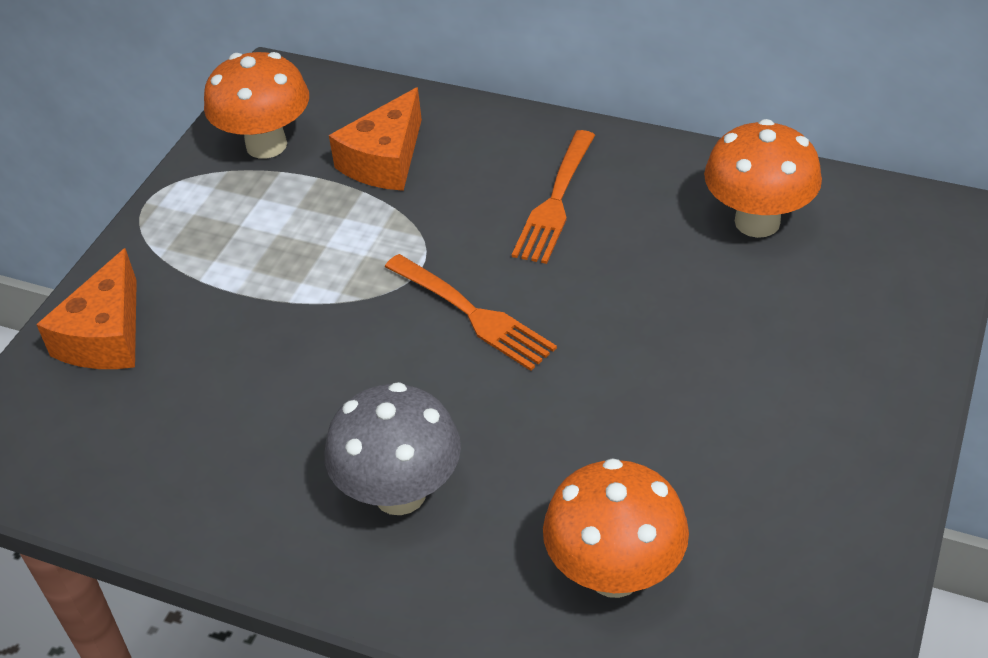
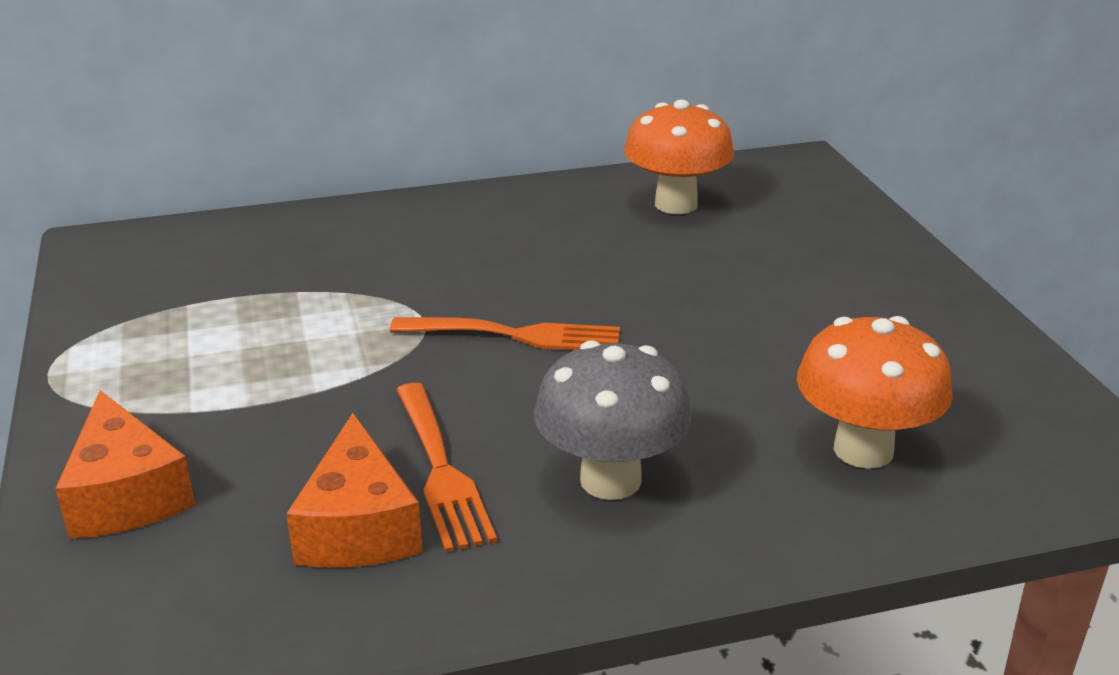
camera: 40 degrees left, 15 degrees down
orange mushroom [204,52,309,159] -> none
orange cheese [329,88,422,191] -> orange cheese moved to [286,413,423,568]
orange fork [512,130,595,264] -> orange fork moved to [396,383,497,552]

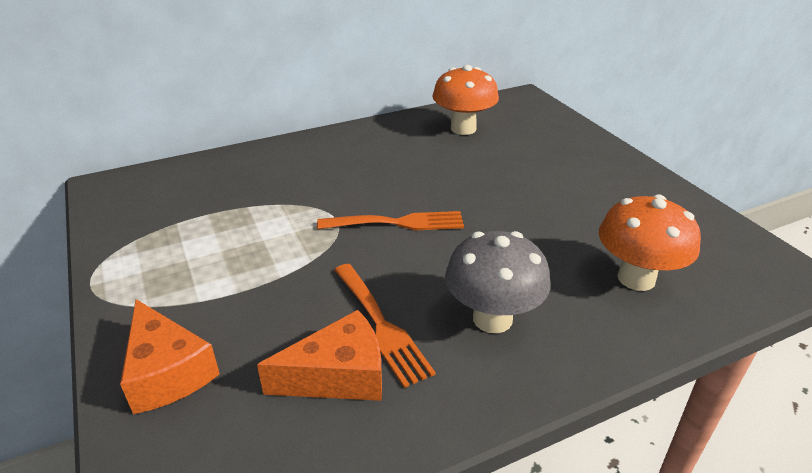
camera: 10 degrees left, 5 degrees up
orange cheese [286,413,423,568] -> orange cheese turned 90 degrees counterclockwise [257,310,382,401]

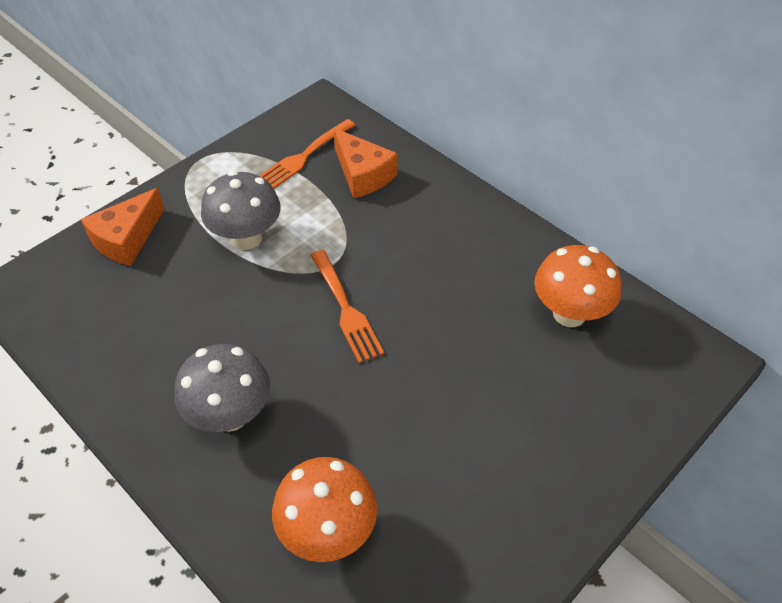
camera: 70 degrees right, 15 degrees up
orange cheese [257,310,382,401] -> orange cheese moved to [334,128,398,198]
orange fork [334,264,436,388] -> orange fork moved to [259,119,356,189]
none -> grey mushroom [201,171,281,250]

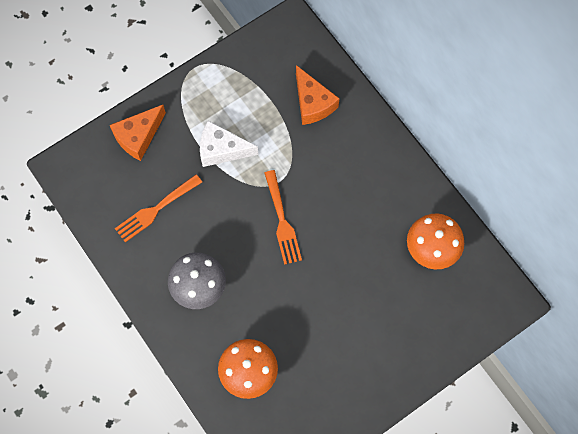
camera: 10 degrees right, 20 degrees up
grey mushroom [201,171,281,250] -> white cheese [200,120,258,167]
orange fork [259,119,356,189] -> orange fork moved to [115,174,202,242]

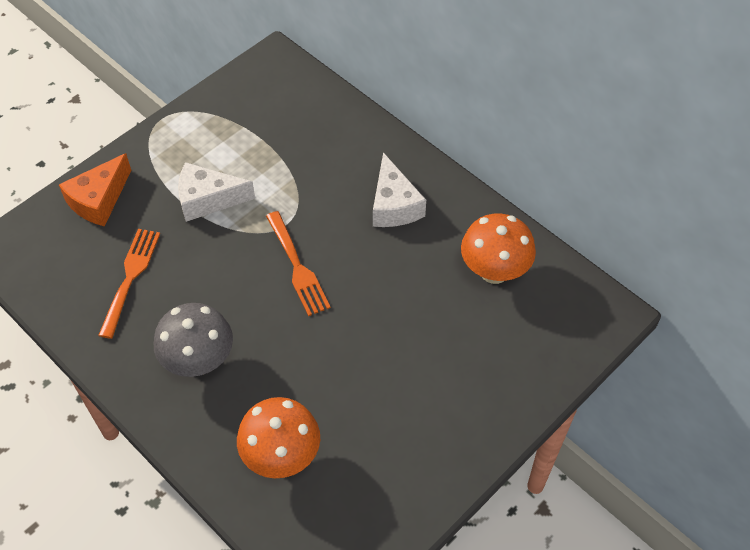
camera: 10 degrees left, 15 degrees down
orange fork [115,174,202,242] -> orange fork turned 150 degrees clockwise [98,229,160,339]
orange cheese [296,65,339,125] -> none
none -> white cheese [373,152,426,227]

